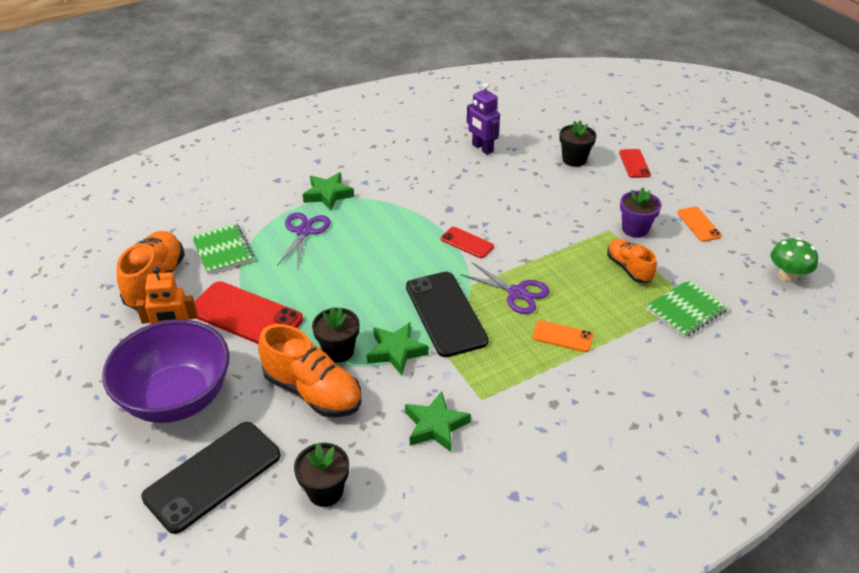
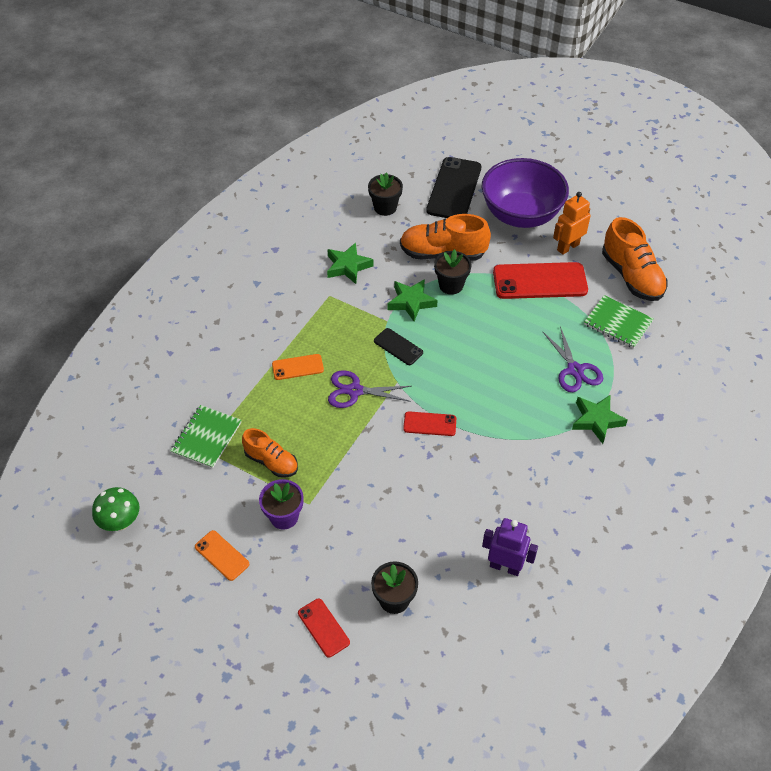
camera: 150 degrees right, 10 degrees up
black phone [406,272,489,357] -> black phone [374,328,423,365], size x0.51

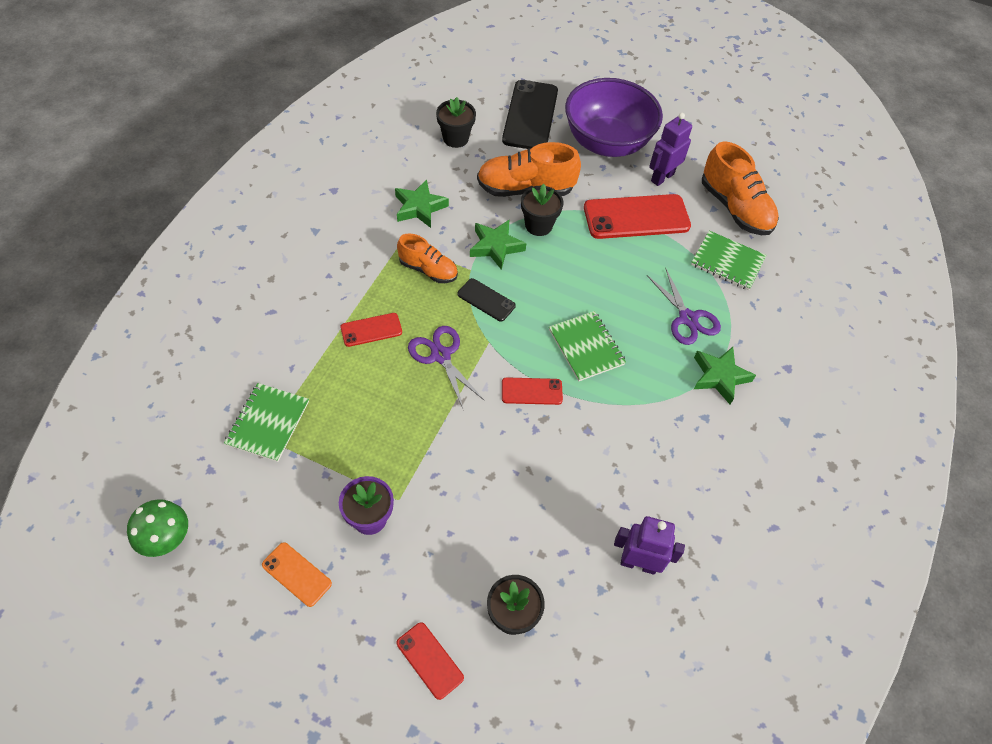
camera: 10 degrees left, 5 degrees up
orange shoe [242,428,298,478] -> orange shoe moved to [397,234,458,283]
orange phone [272,354,324,380] -> red phone [340,313,402,347]
purple scissors [328,370,411,408] -> purple scissors turned 60 degrees clockwise [408,326,485,408]
orange robot [553,192,590,255] -> purple robot [649,113,692,186]
none -> green notebook [549,311,626,381]

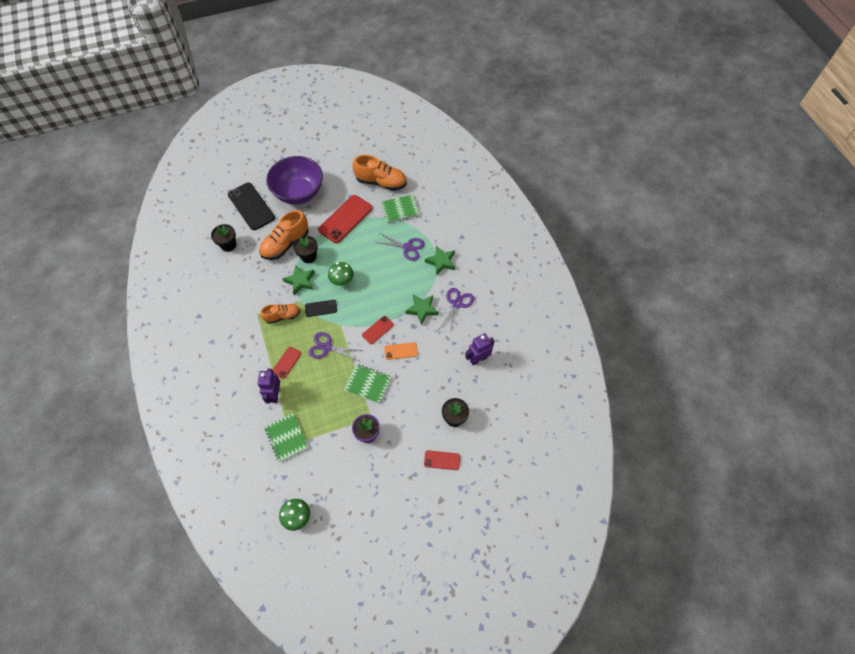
camera: 40 degrees left, 5 degrees up
orange phone [262,542,332,607] -> orange phone moved to [384,342,418,360]
green star [395,179,449,228] -> green star moved to [405,294,439,325]
green notebook [549,311,626,381] -> green notebook moved to [344,364,391,404]
purple robot [649,113,692,186] -> purple robot moved to [257,369,280,404]
none -> green mushroom [328,262,354,286]
none -> purple scissors [439,288,474,333]

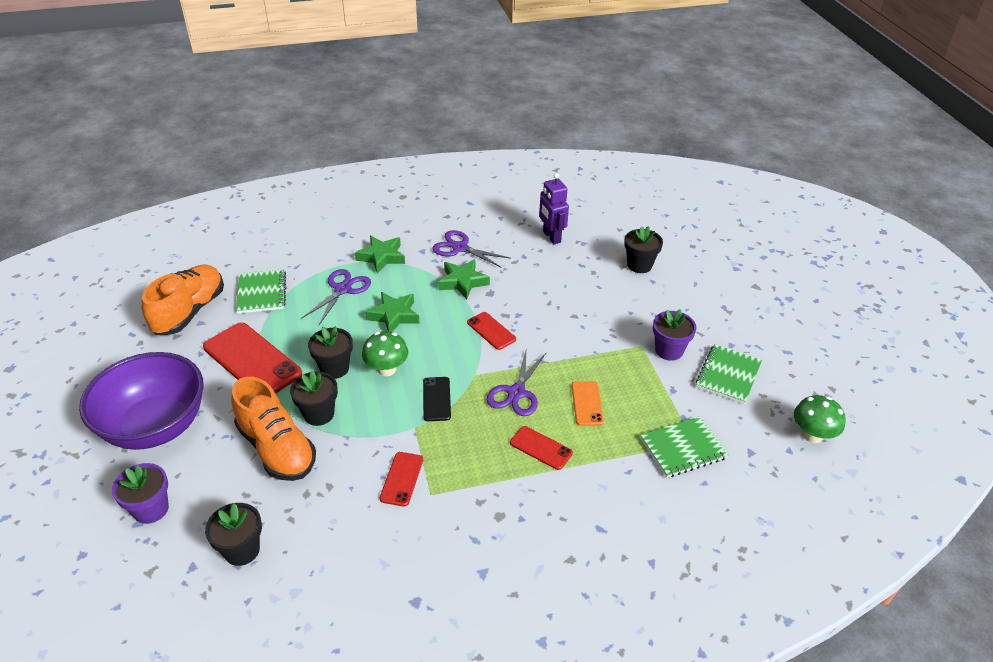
camera: 85 degrees left, 20 degrees down
black phone [228,183,275,230] -> purple flower pot [112,463,169,524]
purple robot [257,369,280,404] -> none
orange shoe [260,304,300,324] -> none
green star [282,265,315,295] -> green star moved to [365,292,420,332]
green notebook [344,364,391,404] -> green notebook moved to [696,344,762,404]
orange phone [384,342,418,360] -> orange phone moved to [572,381,604,426]
red phone [424,451,460,470] -> red phone moved to [380,452,423,507]
none -> black flower pot [308,326,353,379]

